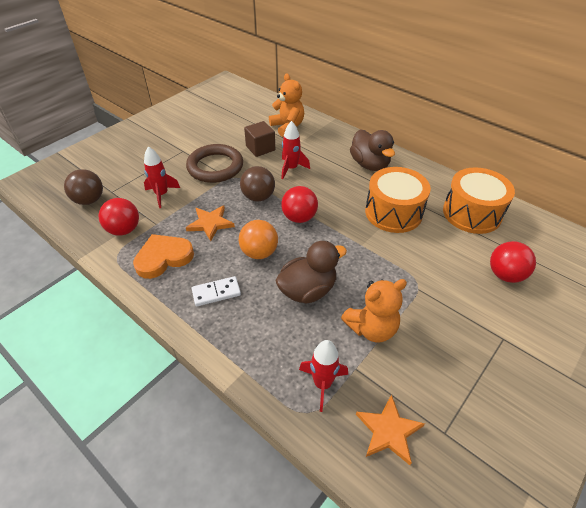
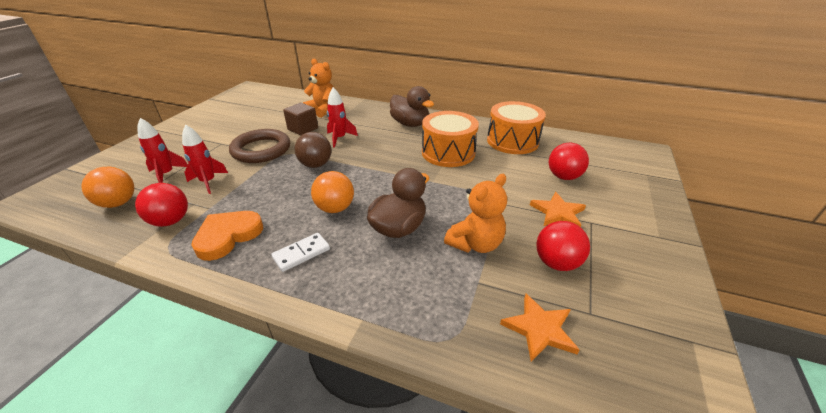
camera: 20 degrees left, 10 degrees down
brown ball [64,169,103,205] -> orange ball [82,167,134,208]
orange star [186,205,235,241] -> orange star moved to [530,192,586,227]
red ball [281,186,318,223] -> red ball moved to [536,221,590,271]
red rocket [299,340,348,412] -> red rocket moved to [137,118,188,183]

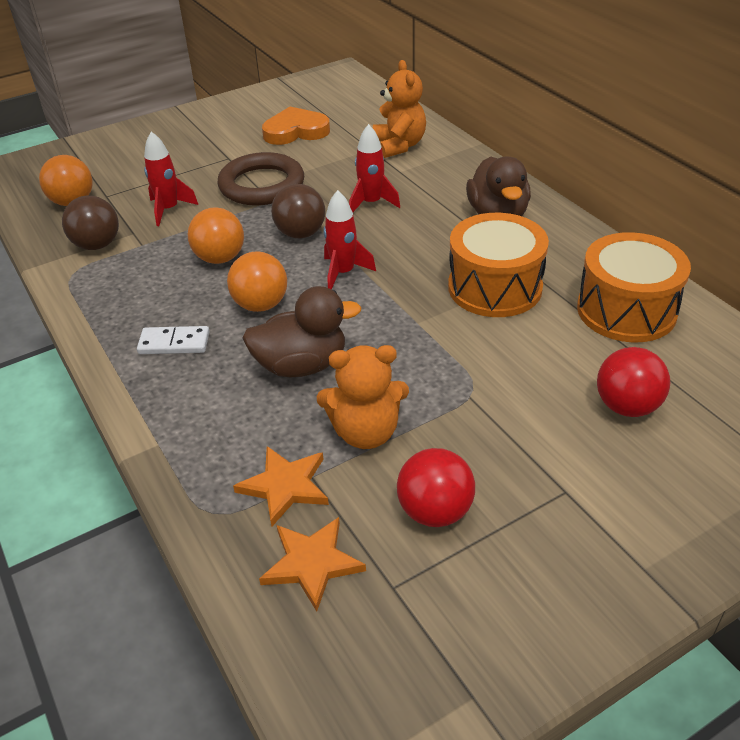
camera: 40 degrees right, 5 degrees up
red ball [135,183,188,227] -> brown ball [62,195,119,250]
red rocket [137,118,188,183] -> red rocket moved to [323,190,376,290]
orange heart [191,211,263,261] -> orange heart moved to [262,107,330,145]
brown cube [283,103,318,135] -> none
orange star [530,192,586,227] -> orange star moved to [233,446,329,526]
none -> orange ball [188,207,244,264]

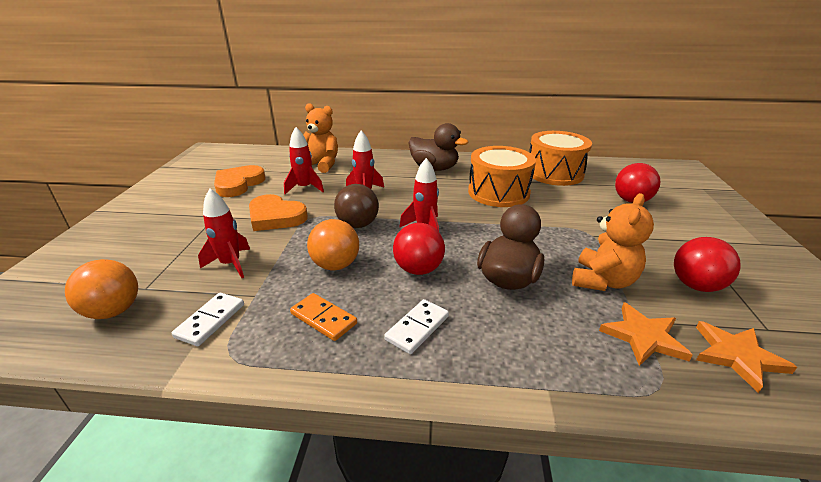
camera: 55 degrees left, 10 degrees down
brown ball [62,195,119,250] -> white domino [172,293,244,346]
brown ring [217,152,304,205] -> orange heart [249,194,308,231]
orange ball [227,251,287,312] -> red ball [393,223,445,275]
none -> red rocket [284,127,324,194]
none -> orange domino [290,293,357,341]

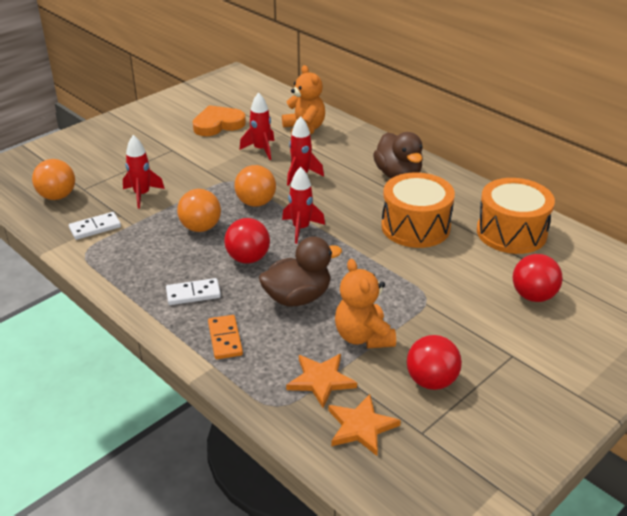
camera: 40 degrees right, 5 degrees up
orange heart [249,194,308,231] -> none
orange domino [290,293,357,341] -> orange domino moved to [208,315,243,359]
brown ball [334,184,379,228] -> orange ball [235,165,276,207]
orange teddy bear [572,193,654,291] -> orange teddy bear turned 90 degrees clockwise [335,259,396,348]

